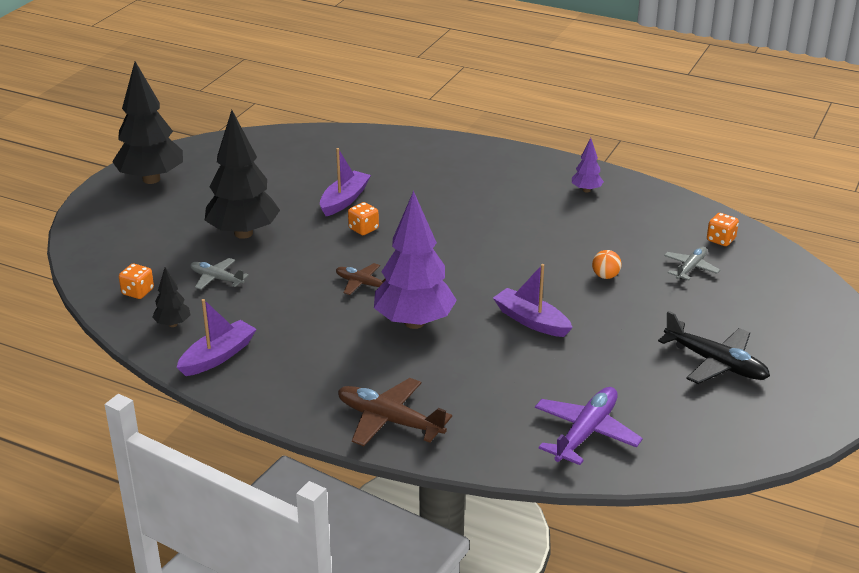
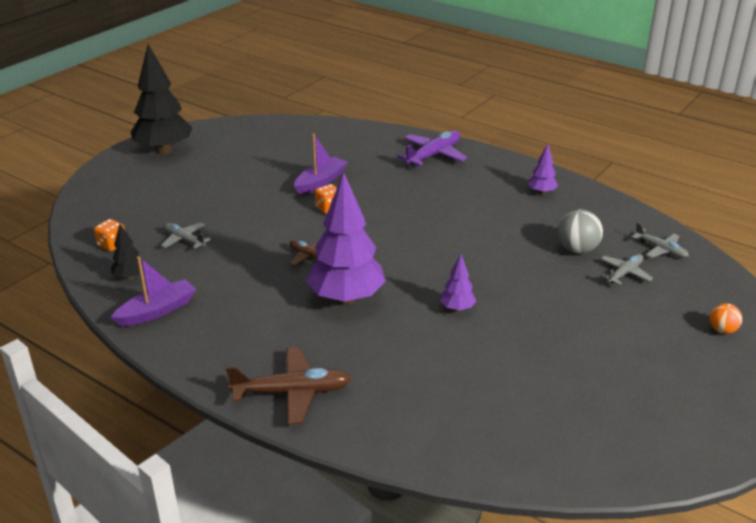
camera: 10 degrees right, 0 degrees up
black tree [205,110,280,239] -> none
brown plane [338,378,452,446] -> brown plane turned 135 degrees clockwise [226,347,351,424]
purple boat [493,264,573,337] -> purple tree [440,254,476,312]
purple plane [535,387,643,465] -> purple plane moved to [397,130,468,166]
orange ball [592,250,622,279] -> orange ball moved to [710,303,742,334]
black plane [658,311,770,384] -> none
orange dice [707,213,739,246] -> grey plane [631,222,689,258]
none -> grey ball [558,209,603,254]

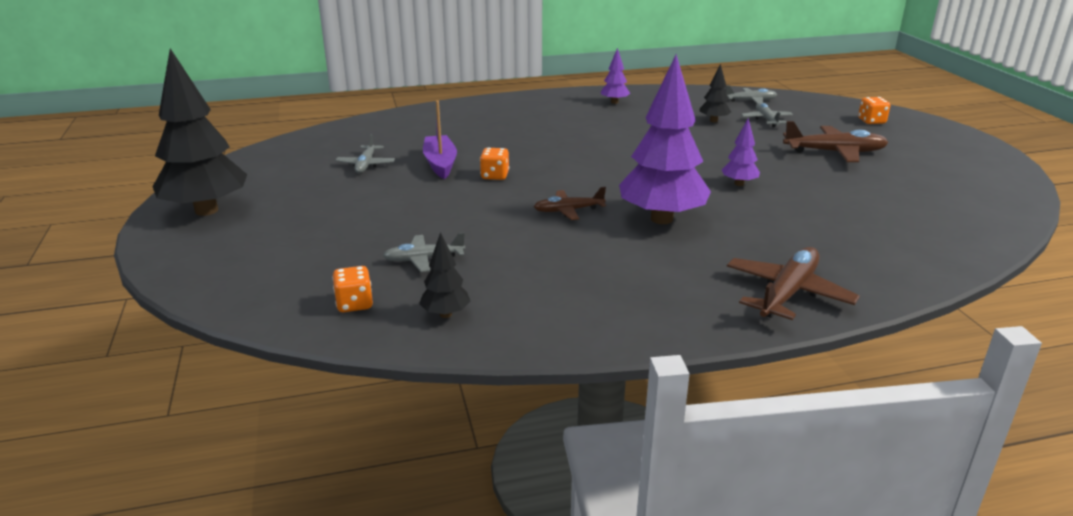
camera: 50 degrees left, 5 degrees down
purple boat [111,256,196,326] -> none
purple plane [397,130,468,166] -> none
grey ball [558,209,603,254] -> black tree [699,64,731,122]
orange ball [710,303,742,334] -> orange dice [858,97,890,124]
none -> grey plane [336,134,395,173]
none -> brown plane [783,121,889,162]

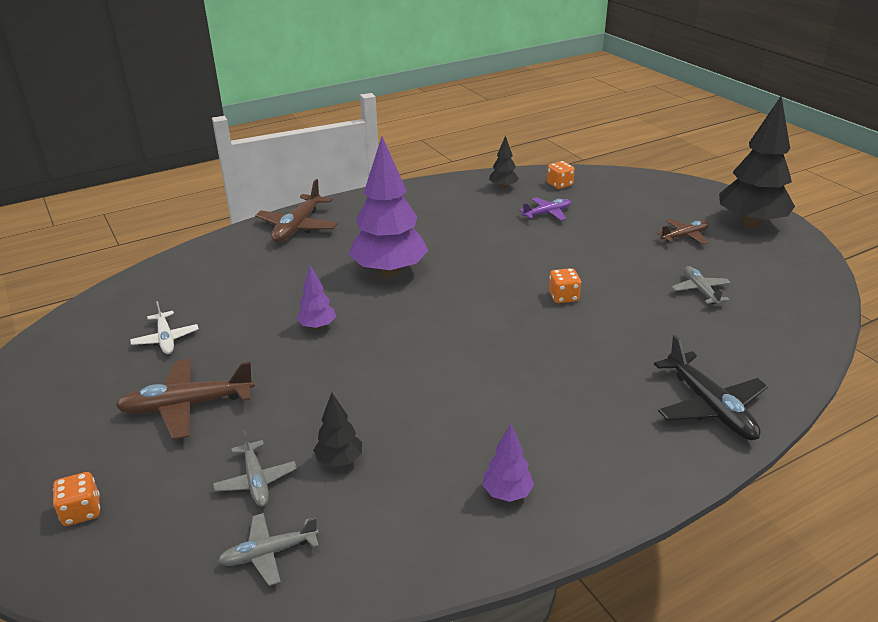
camera: 165 degrees right, 5 degrees up
grey plane [383,233,465,272] -> purple plane [519,197,571,220]
purple boat [423,100,457,179] -> none
brown plane [534,187,606,220] -> brown plane moved to [656,219,709,244]
none -> white plane [130,301,199,354]
none -> black plane [654,335,768,440]

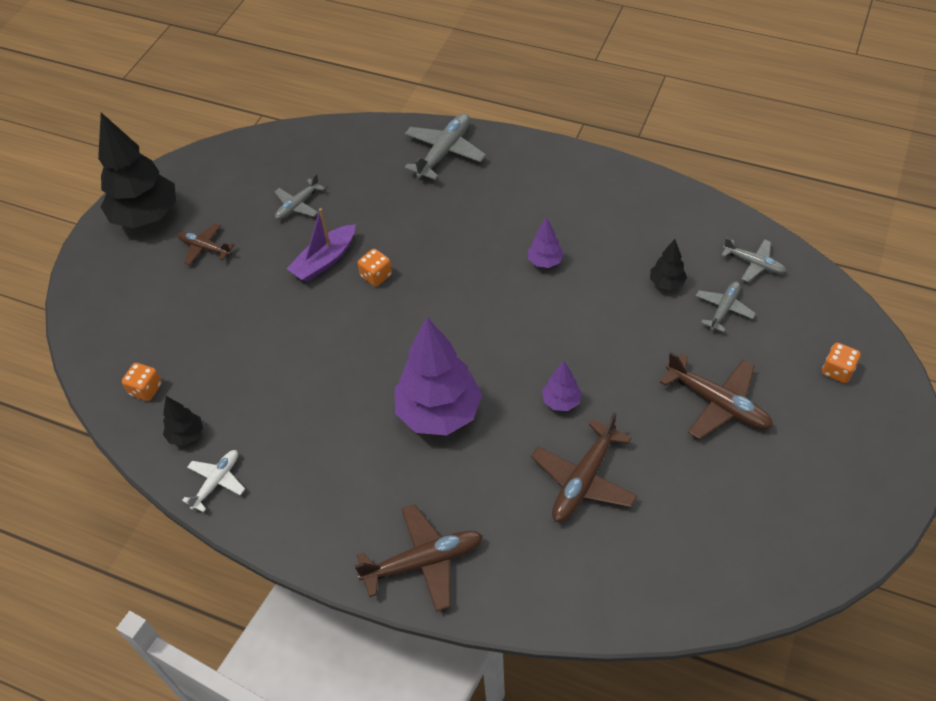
camera: 125 degrees left, 20 degrees up
white plane [130,301,199,354] -> white plane moved to [182,450,245,513]
purple tree [482,424,534,502] -> purple tree moved to [528,217,564,268]
purple plane [519,197,571,220] -> none
black plane [654,335,768,440] -> grey plane [404,113,486,180]
none -> purple boat [287,208,356,282]
none -> brown plane [531,412,637,522]

